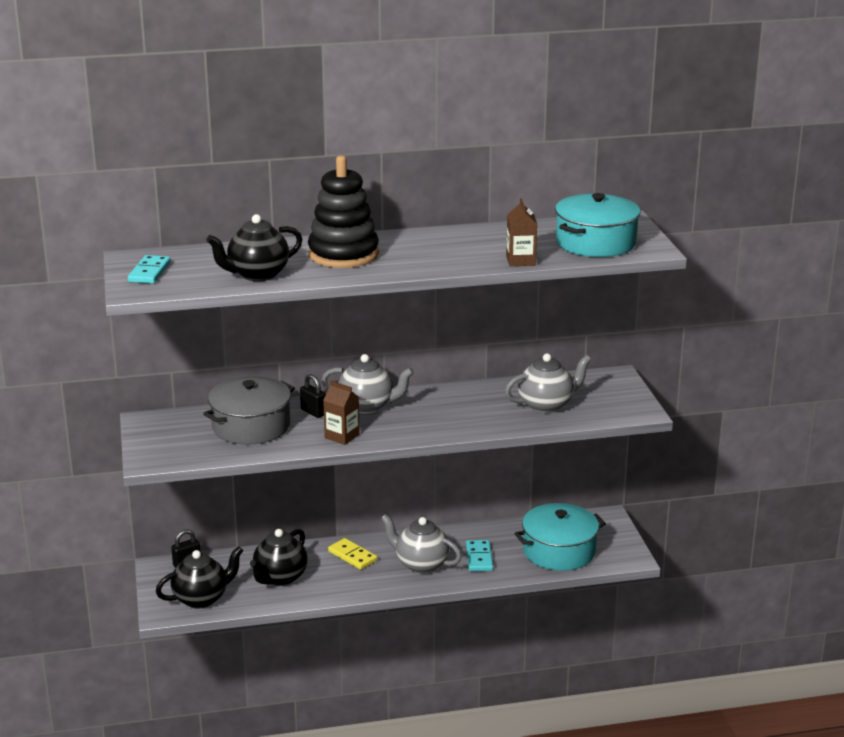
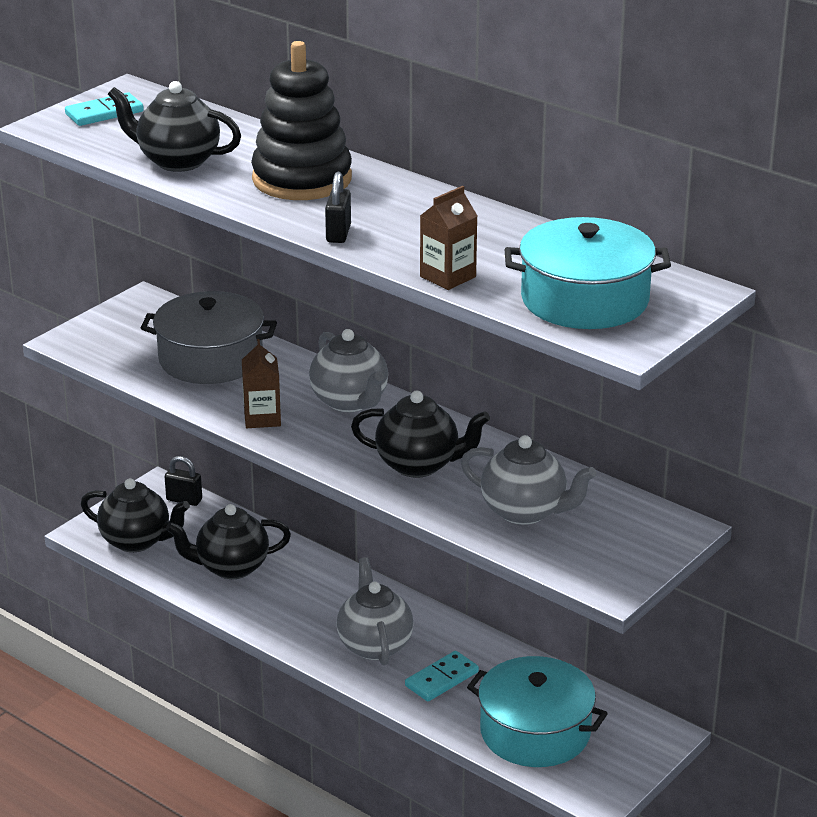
camera: 50 degrees right, 5 degrees up
black padlock [300,374,326,418] -> black padlock moved to [325,172,351,243]
yellow domino [328,538,377,570] -> none
none -> black teapot [351,390,490,478]

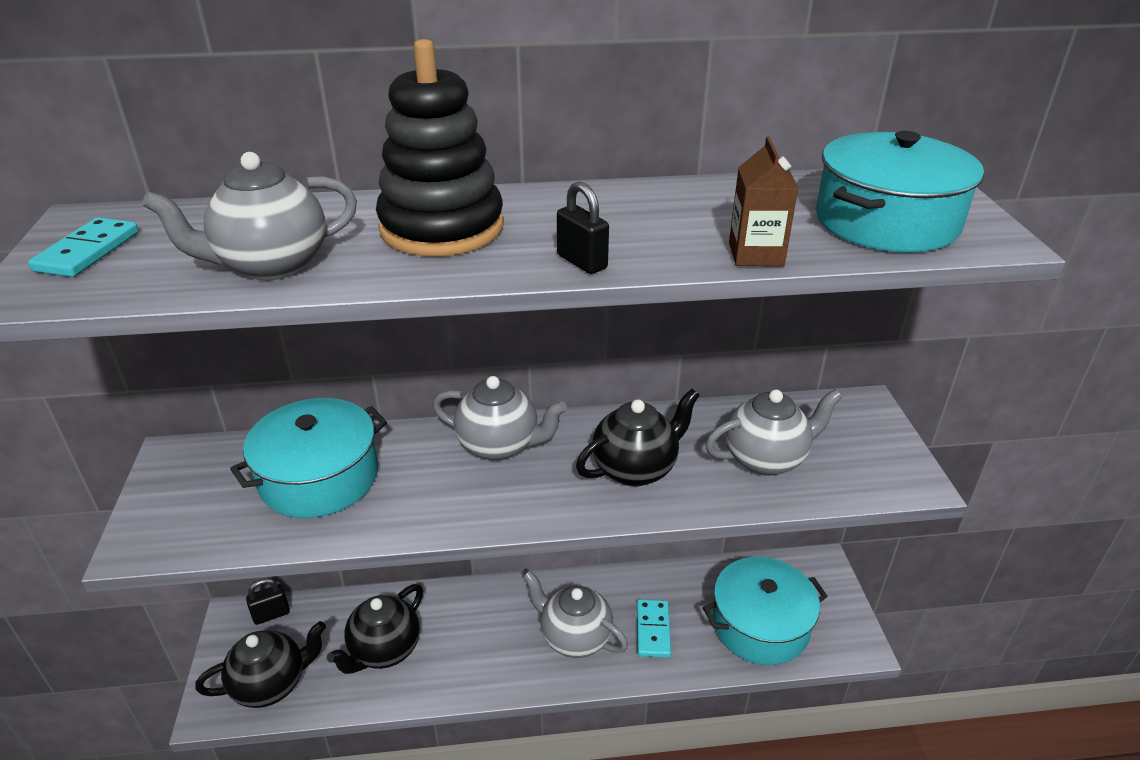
camera: 45 degrees left, 5 degrees up
black teapot [108,81,241,172] -> grey teapot [142,152,357,280]
grey pot [141,291,277,384] -> turquoise pot [230,398,387,518]
brown carton [242,339,281,428] -> none

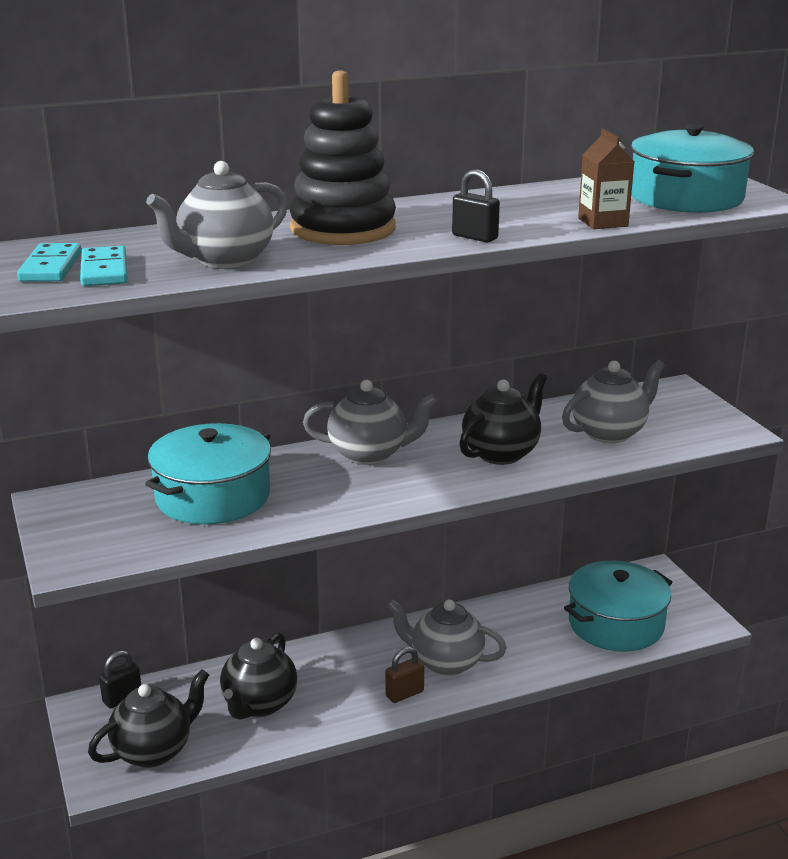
camera: 15 degrees left, 10 degrees down
turquoise domino [637,599,671,658] -> turquoise domino moved to [80,246,128,286]
none -> brown padlock [385,647,424,703]

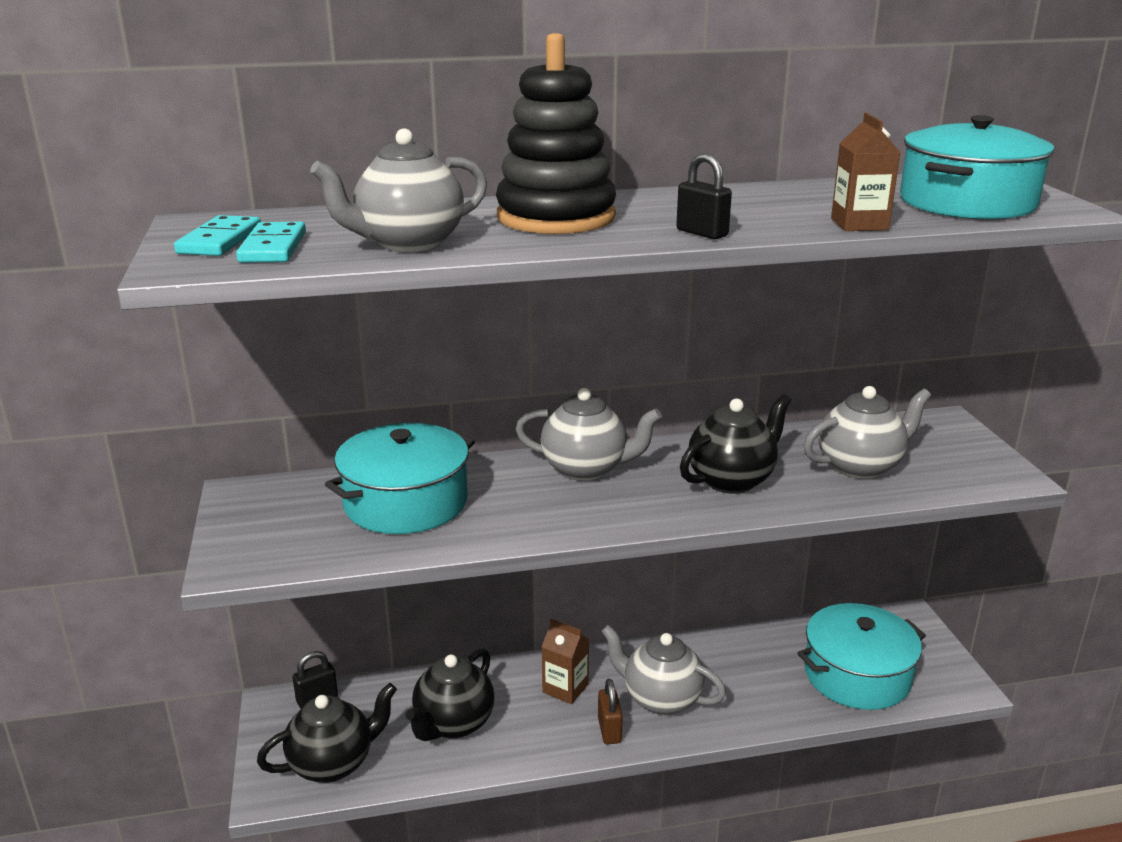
camera: 10 degrees right, 0 degrees up
brown padlock [385,647,424,703] -> brown padlock turned 75 degrees counterclockwise [598,679,623,744]
none -> brown carton [542,619,589,704]

